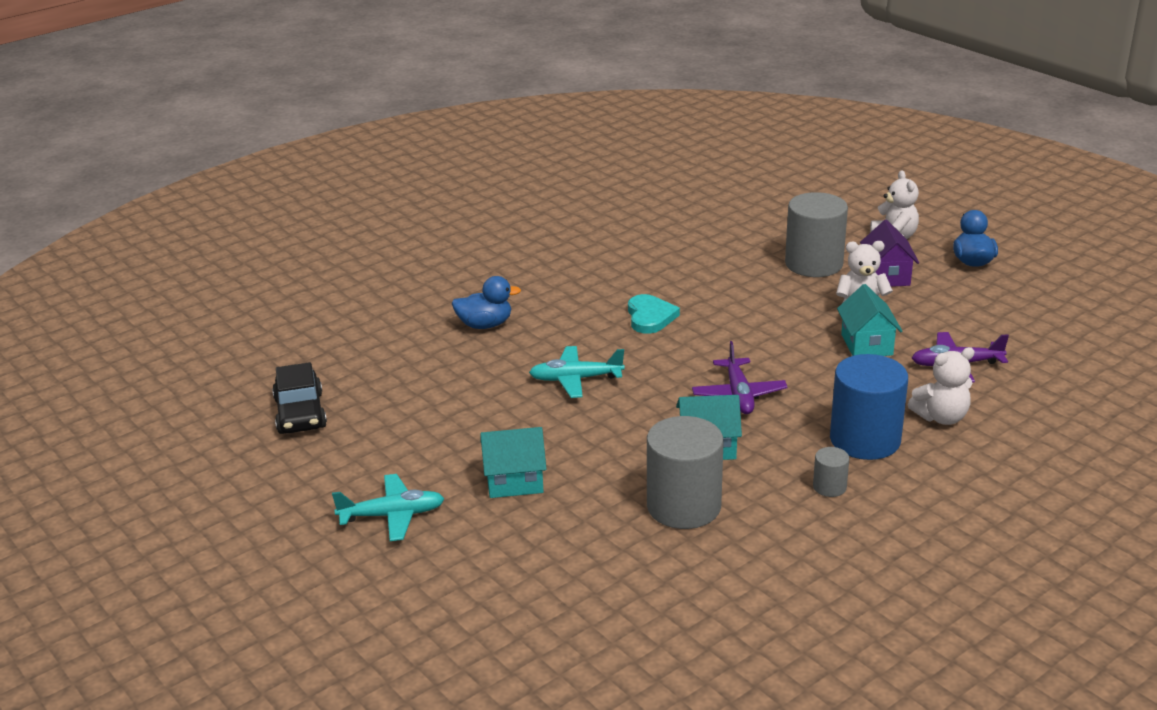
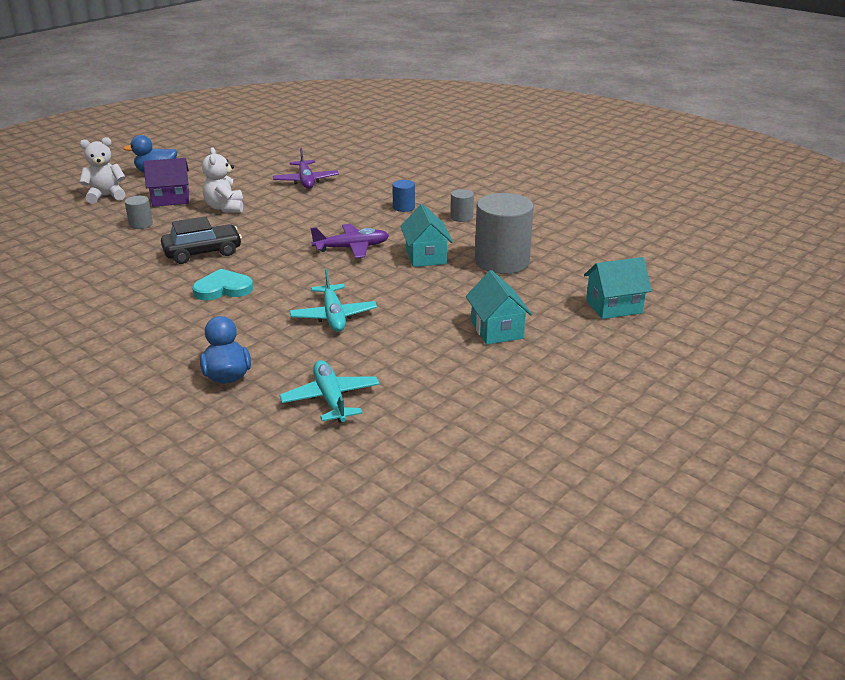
camera: 100 degrees left, 0 degrees up
black car [272,362,327,434] -> black car moved to [161,216,242,264]
turquoise plane [332,474,444,541] -> turquoise plane moved to [279,360,380,423]
grey cylinder [785,192,848,277] -> grey cylinder [125,196,153,229], size x0.45
blue cylinder [830,354,908,460] -> blue cylinder [392,180,415,212], size x0.45
turquoise house [837,284,903,356] -> turquoise house moved to [584,257,652,319]
white teddy bear [908,347,975,425] -> none

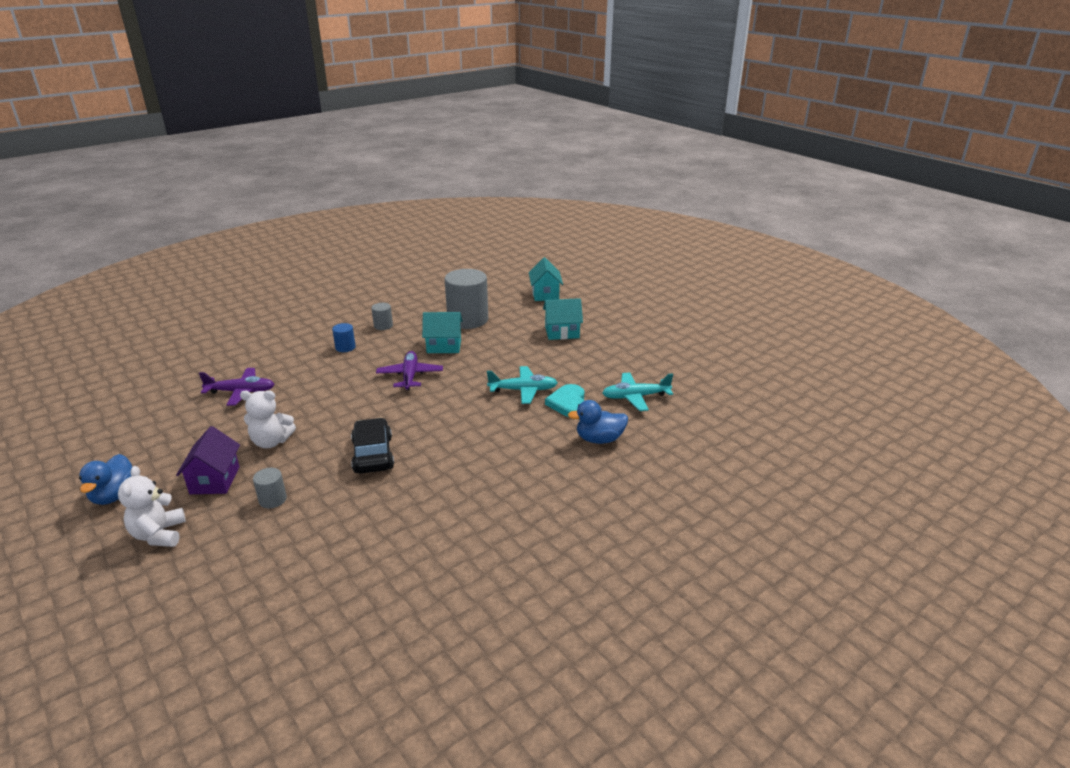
camera: 80 degrees left, 0 degrees up
turquoise heart [192,269,253,300] -> turquoise heart moved to [545,384,585,417]

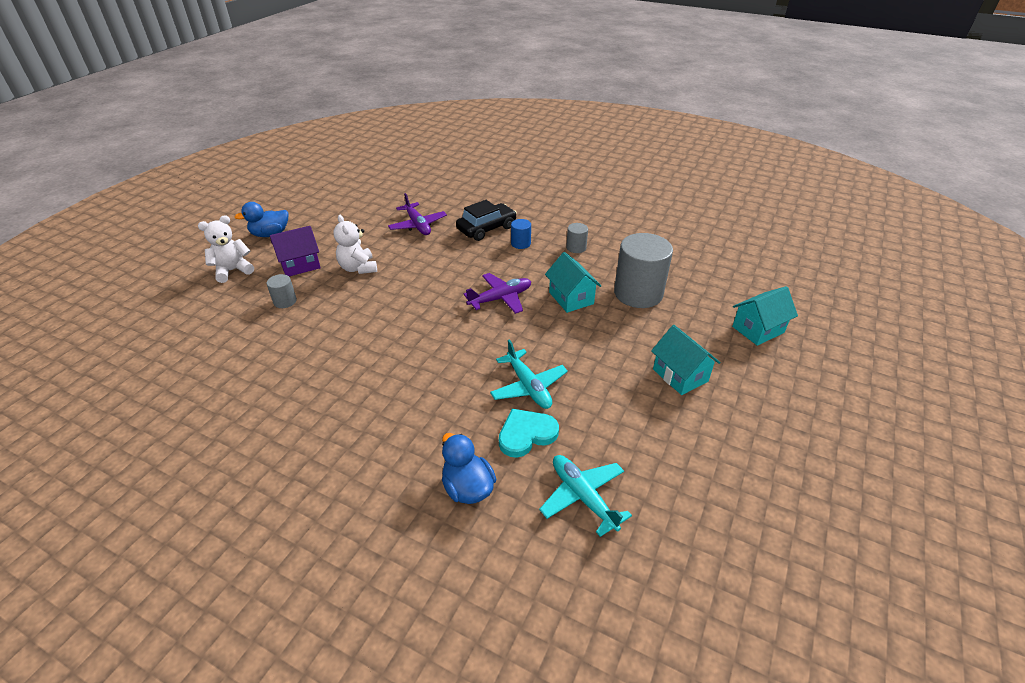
camera: 65 degrees right, 10 degrees up
black car [351,418,394,474] -> black car moved to [456,200,517,241]

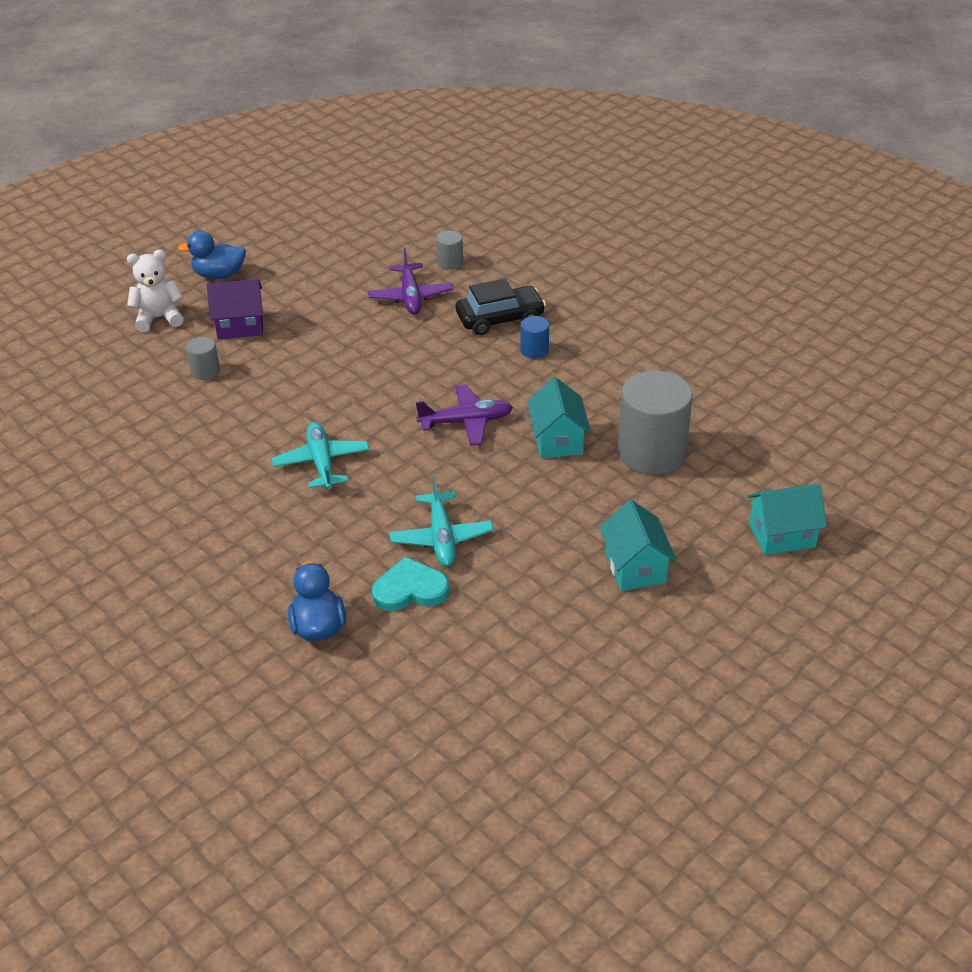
camera: 20 degrees right, 0 degrees up
white teddy bear [333,215,377,274] -> none
turquoise plane [539,455,632,537] -> turquoise plane moved to [272,422,370,489]
grey cylinder [566,223,588,253] -> grey cylinder moved to [436,230,463,270]

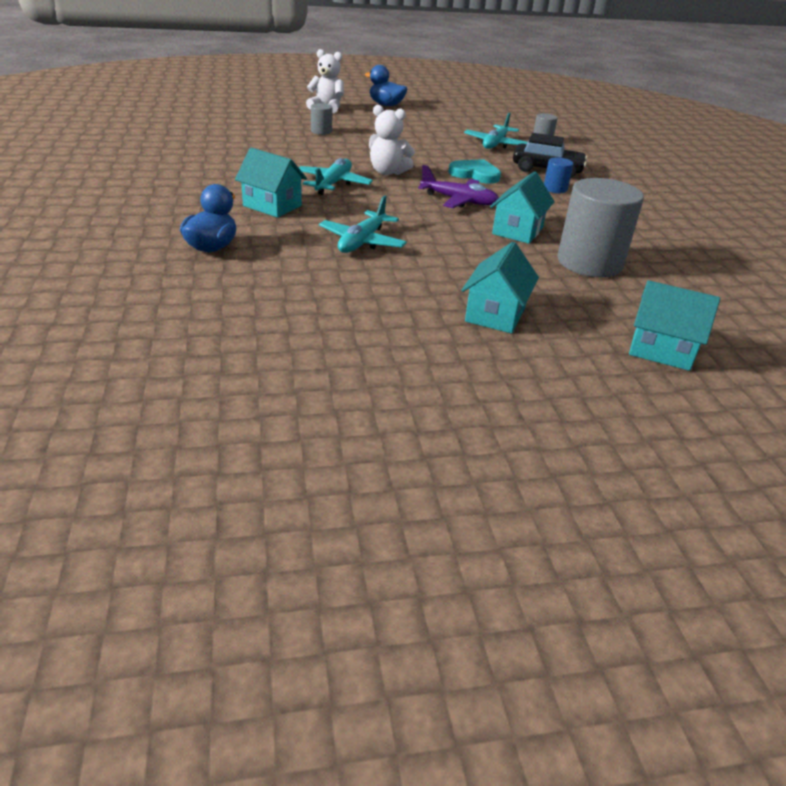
camera: 30 degrees right, 5 degrees down
purple house [207,279,263,339] -> none
purple plane [368,248,453,314] -> turquoise plane [464,113,528,149]
turquoise heart [372,557,449,611] -> turquoise heart moved to [448,159,501,184]
none -> turquoise house [235,147,307,217]
none -> white teddy bear [369,105,415,175]

